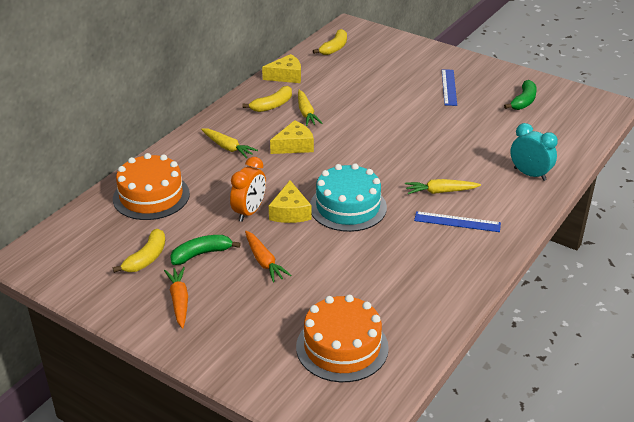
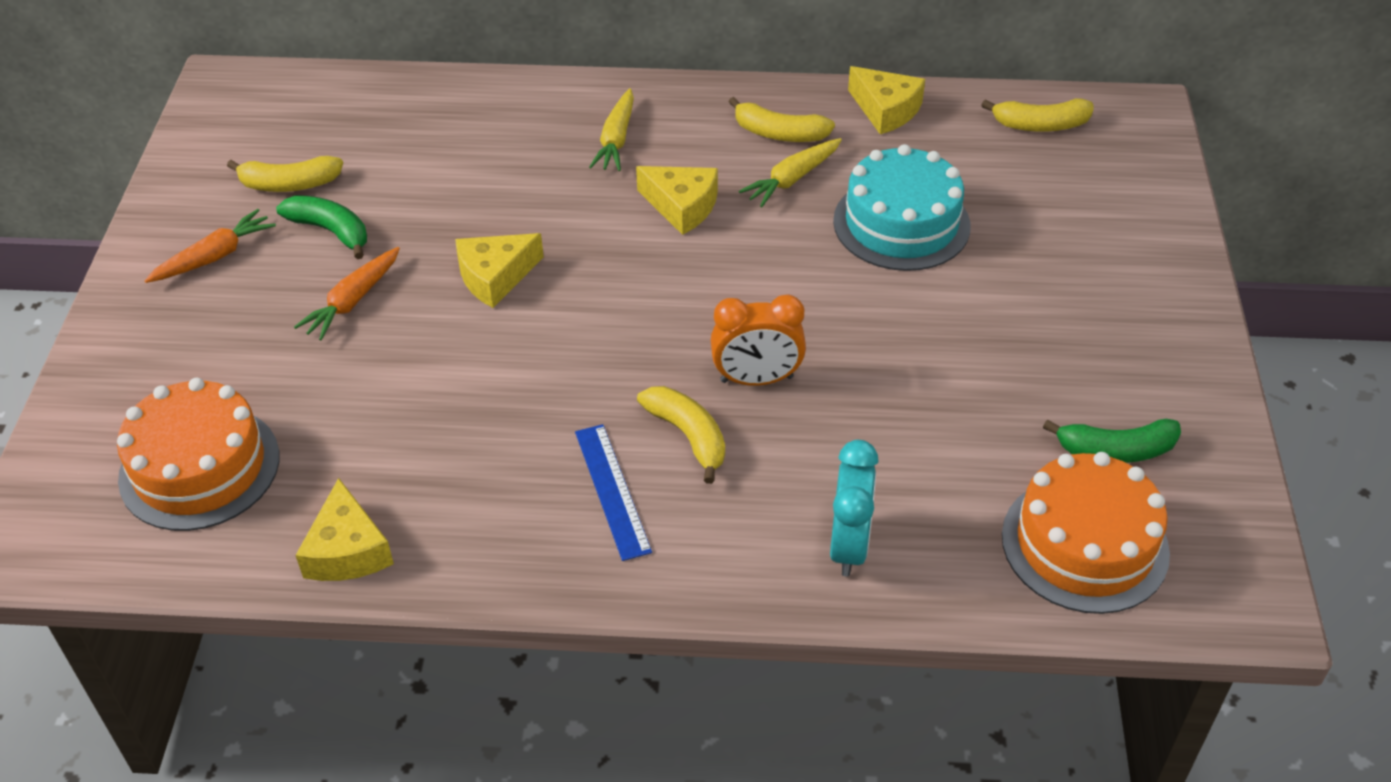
camera: 60 degrees right, 10 degrees up
orange cake [113,153,190,220] -> orange cake moved to [1002,452,1170,614]
orange clock [230,157,266,222] -> orange clock moved to [711,294,806,386]
turquoise cake [310,163,387,232] -> turquoise cake moved to [833,144,971,271]
yellow carrot [405,179,481,194] -> yellow banana [637,386,725,484]
blue ruler [442,69,457,106] -> none
none -> yellow cheese [295,478,394,581]

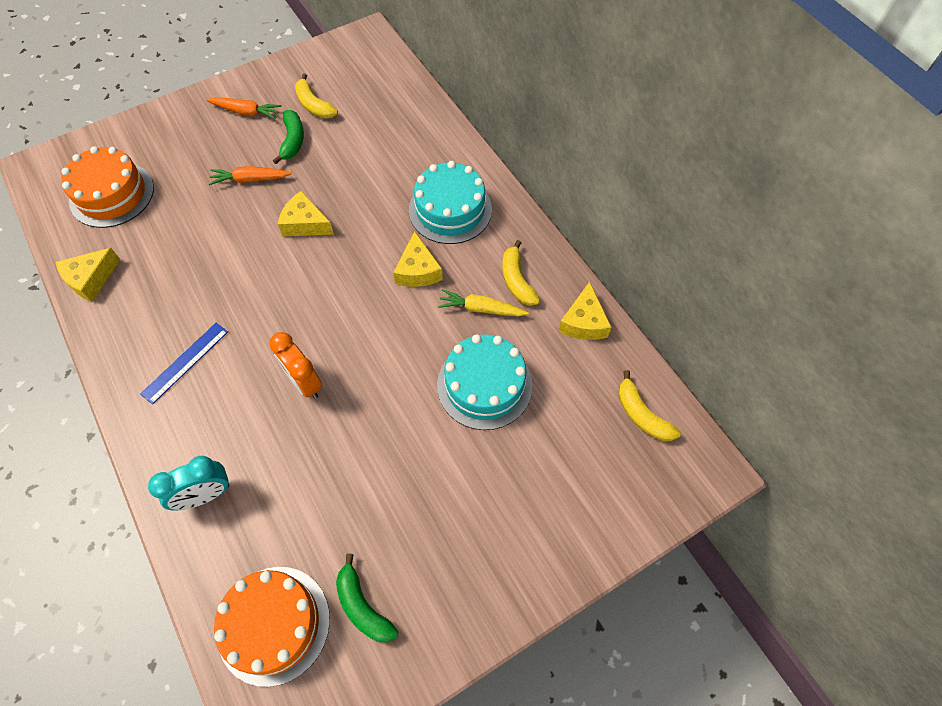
camera: 55 degrees right, 15 degrees up
yellow carrot [589,88,634,171] -> turquoise cake [409,161,492,244]
yellow banana [637,386,725,484] -> none

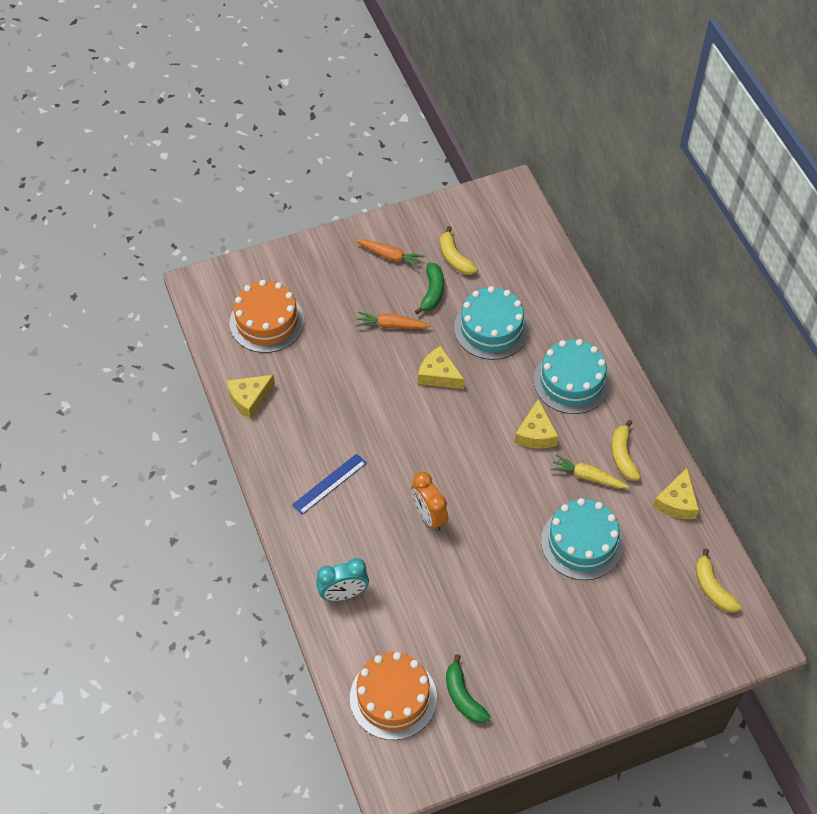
camera: 10 degrees right, 5 degrees down
none -> turquoise cake [454,286,529,360]

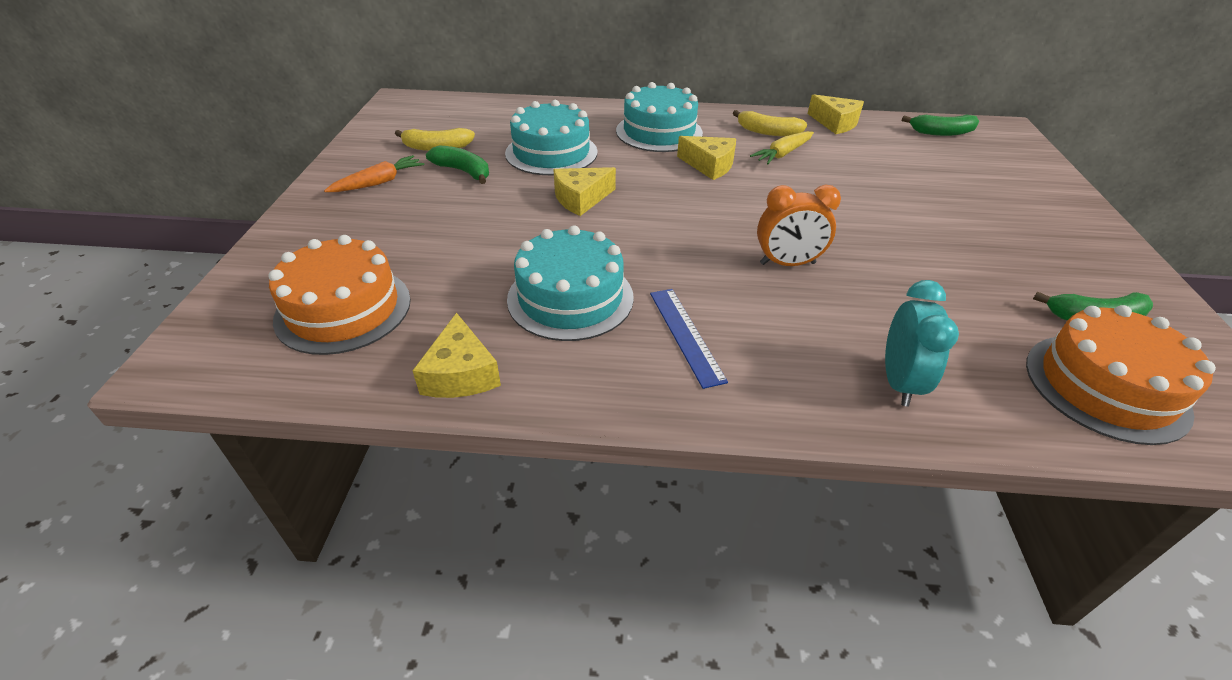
camera: 65 degrees left, 15 degrees down
orange carrot [356,312,431,329] -> none
turquoise cake [541,498,623,580] -> turquoise cake moved to [507,226,634,341]
yellow banana [696,548,742,613] -> green banana [902,114,979,136]

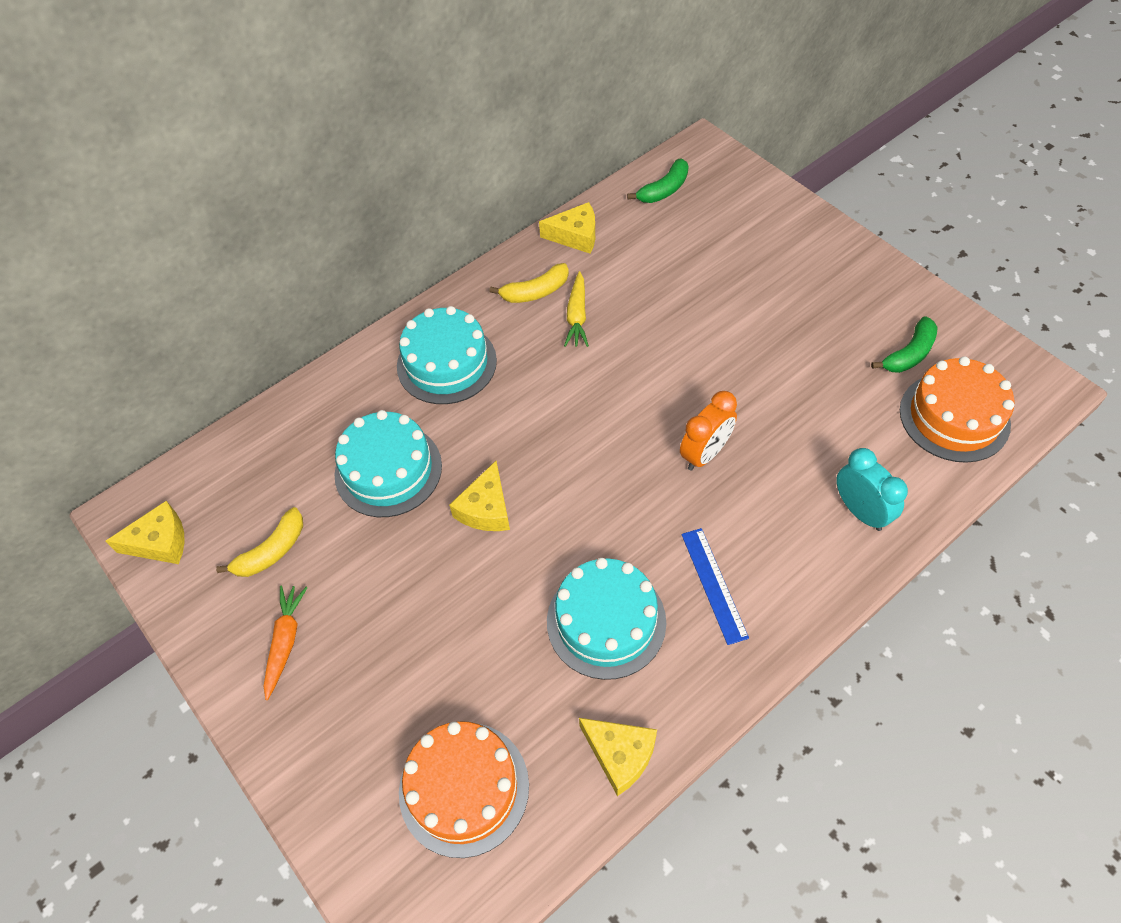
camera: 40 degrees left, 15 degrees up
green banana [426,145,489,184] -> none
blue ruler [650,289,728,389] -> blue ruler turned 45 degrees clockwise [681,528,749,645]
yellow cheese [677,136,736,180] -> yellow cheese moved to [105,501,185,564]

